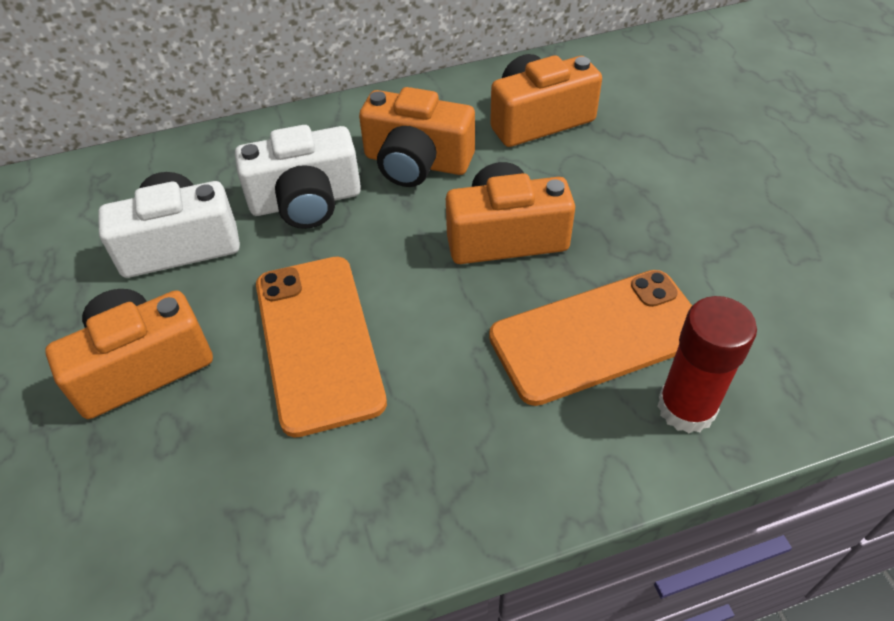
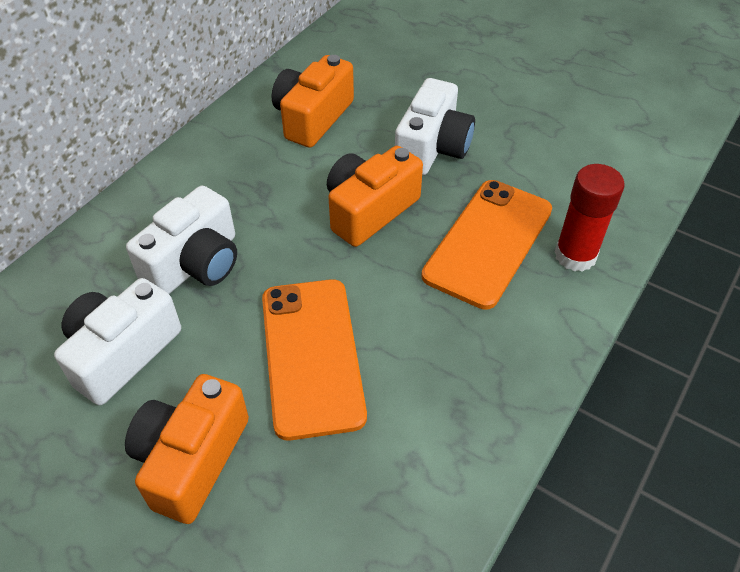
camera: 40 degrees left, 0 degrees up
orange phone [256,257,387,438] -> orange phone turned 45 degrees clockwise [262,279,367,441]
orange camera [359,87,475,187] -> none
none -> white camera [395,78,475,175]

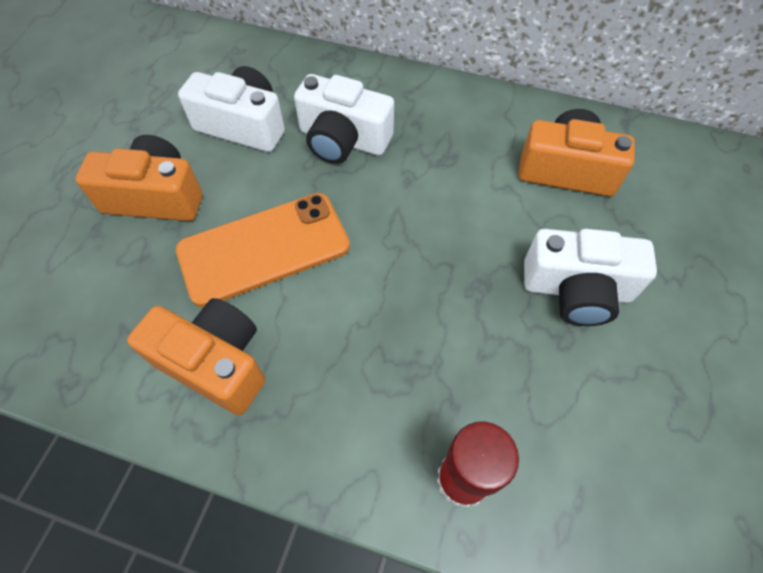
camera: 75 degrees right, 10 degrees up
orange camera [327,146,423,247] -> orange camera moved to [127,298,265,415]
orange phone [421,180,552,310] -> none

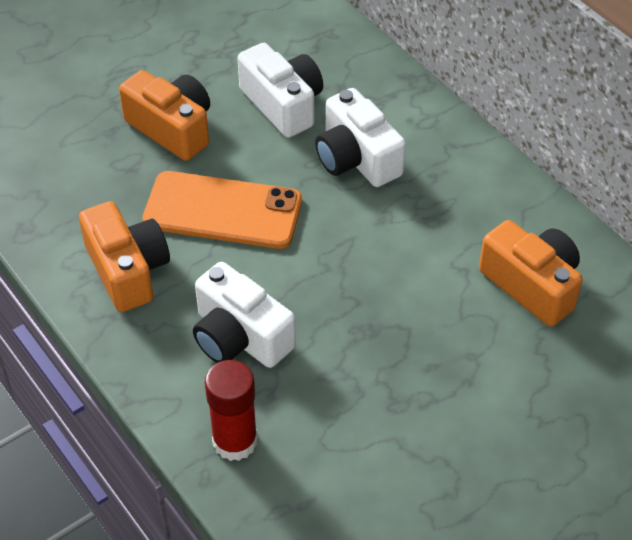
camera: 35 degrees right, 10 degrees down
white camera [524,229,657,326] -> white camera moved to [193,262,296,368]

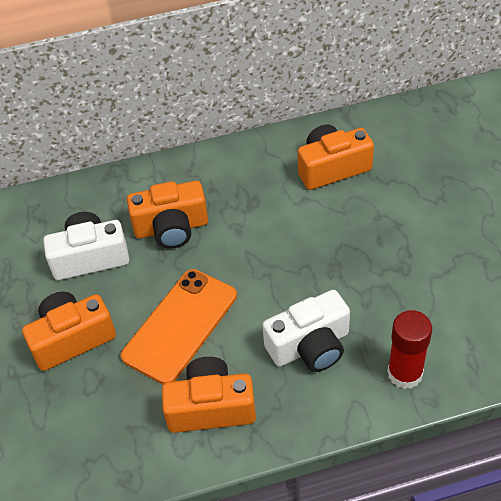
camera: 65 degrees left, 0 degrees up
white camera [315,88,406,187] -> orange camera [127,181,208,249]

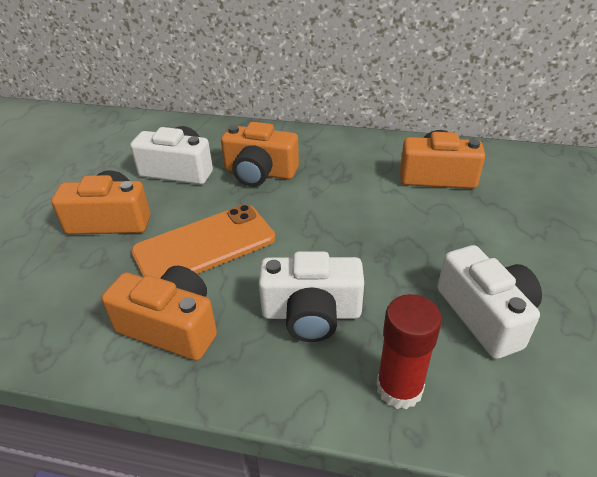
camera: 25 degrees right, 10 degrees down
none -> white camera [437,245,542,359]

